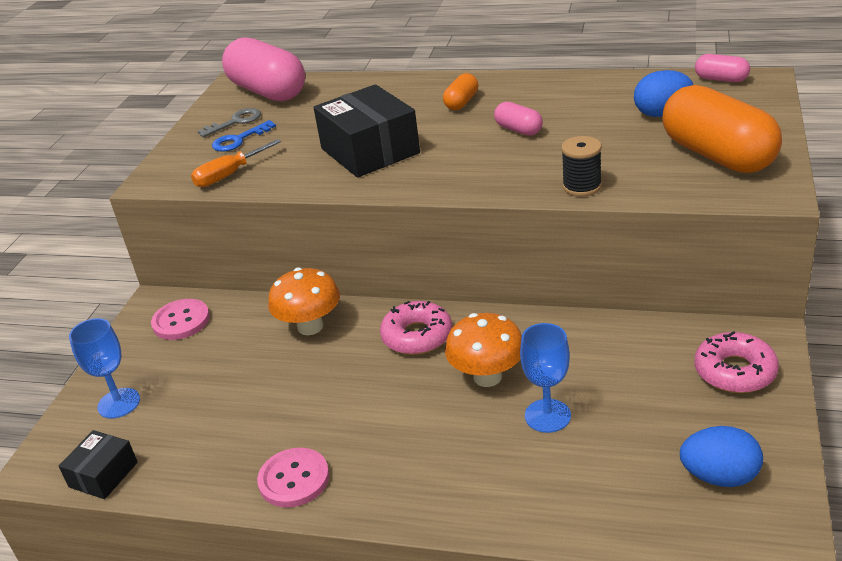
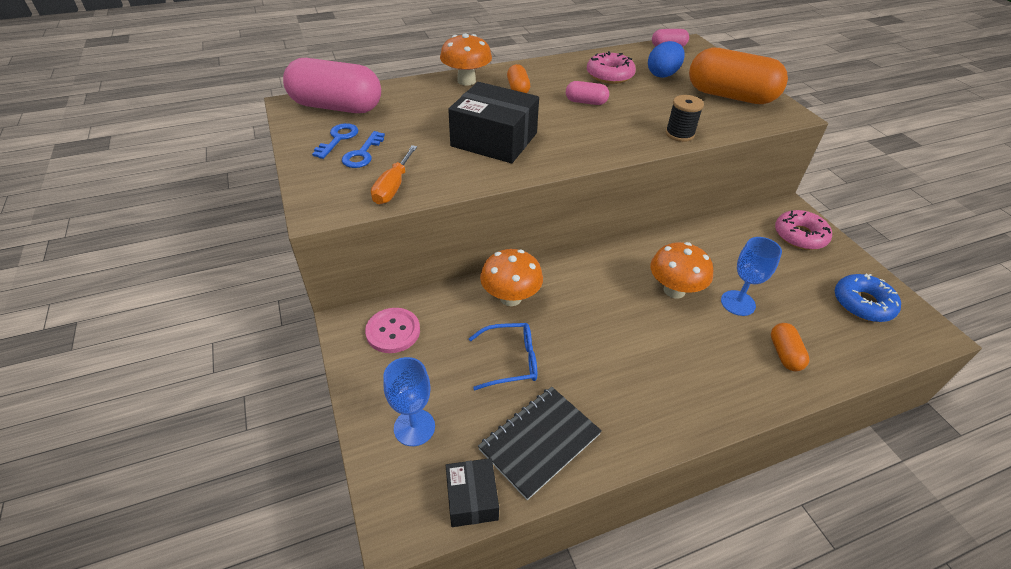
camera: 40 degrees left, 10 degrees up
grey key [198,108,261,137] -> blue key [312,123,358,159]
pink button [257,448,329,507] -> none
pink donut [380,301,452,355] -> pink donut moved to [587,51,636,84]
blue egg [680,426,763,487] -> blue donut [835,274,901,322]
none -> orange mushroom [440,33,492,86]
none -> blue glasses [469,323,537,390]
none -> black notebook [478,387,602,500]
none -> orange capsule [771,323,810,371]

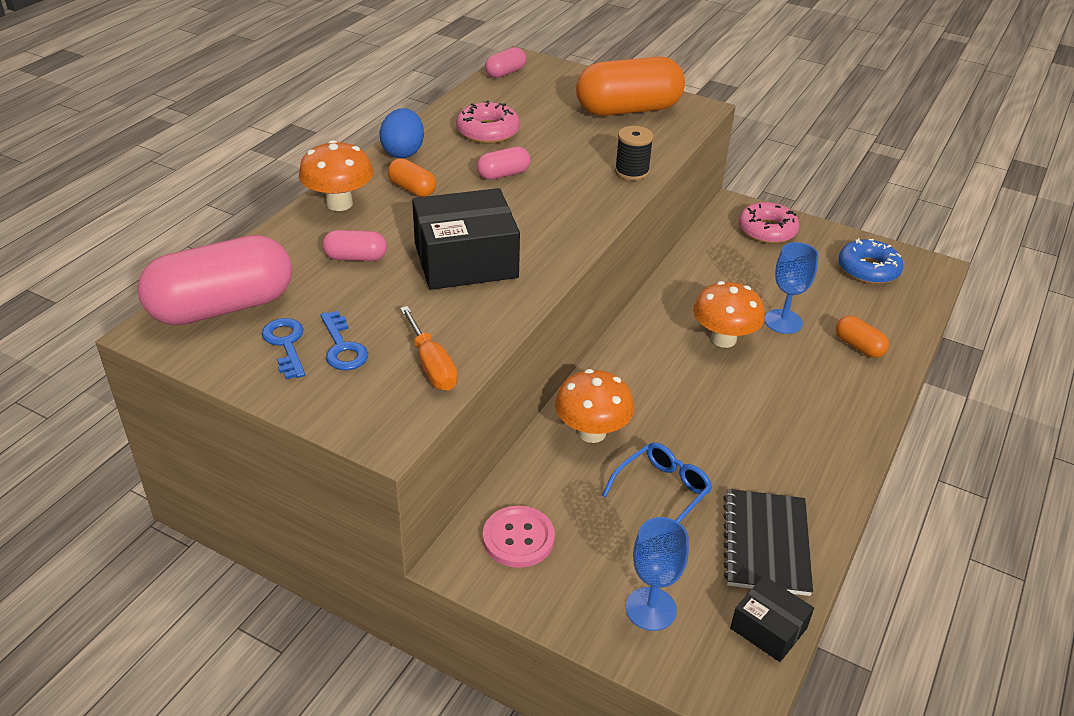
camera: 40 degrees left, 5 degrees down
blue egg [648,41,685,78] -> blue egg moved to [379,108,424,158]
none -> pink capsule [323,230,387,261]

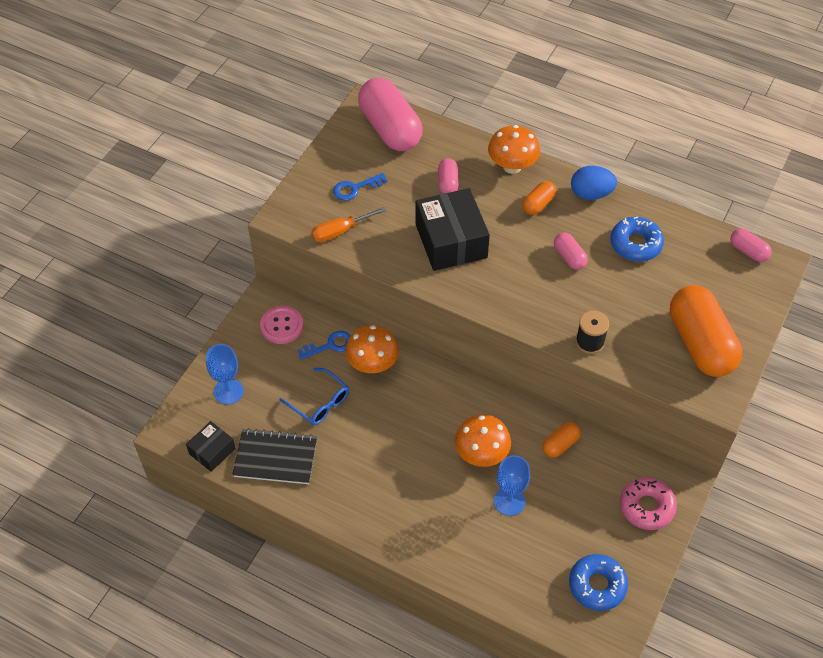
camera: 90 degrees right, 15 degrees up
blue key [262,318,305,380] -> blue key moved to [298,331,351,360]
pink donut [456,100,520,144] -> blue donut [610,217,664,262]
orange capsule [836,316,889,358] -> orange capsule moved to [543,422,581,458]

